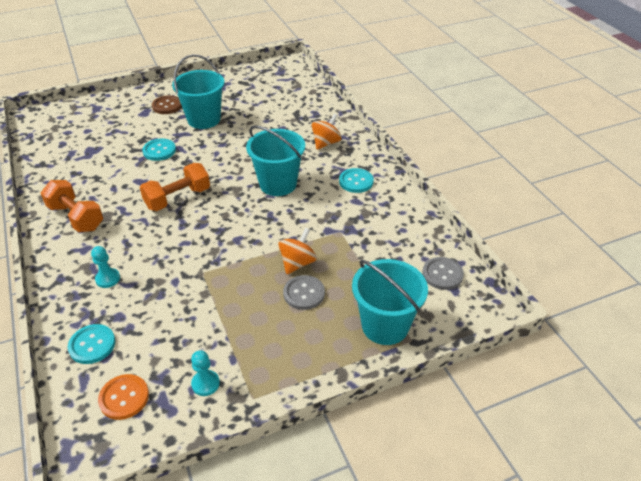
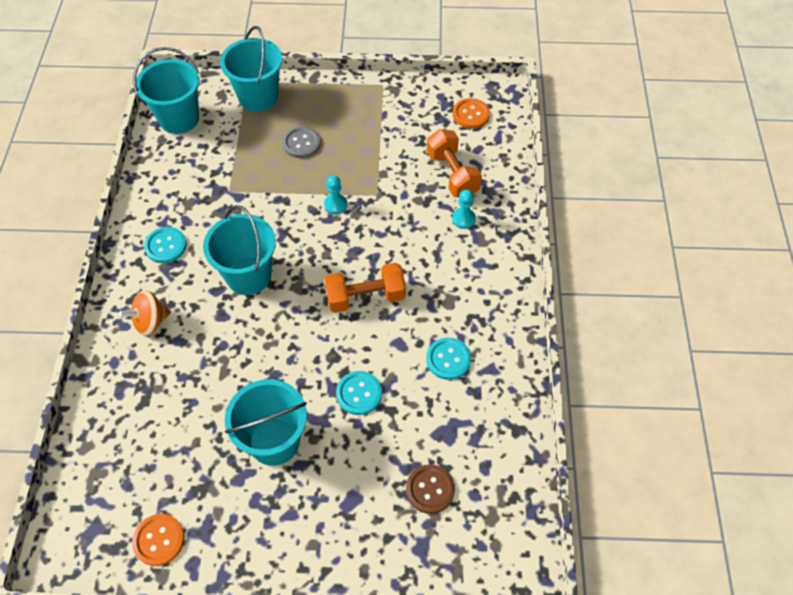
camera: 155 degrees left, 15 degrees up
orange dumbbell [41,180,103,232] -> orange dumbbell moved to [427,129,482,197]
turquoise button [68,324,116,364] -> turquoise button moved to [426,338,471,380]
brown button [152,95,182,114] -> brown button moved to [406,464,455,514]
turquoise pawn [191,350,220,396] -> turquoise pawn moved to [324,175,348,214]
orange spinning top [278,228,317,274] -> none
grey button [422,257,464,290] -> turquoise bucket [133,47,199,134]
none -> orange button [132,514,184,566]

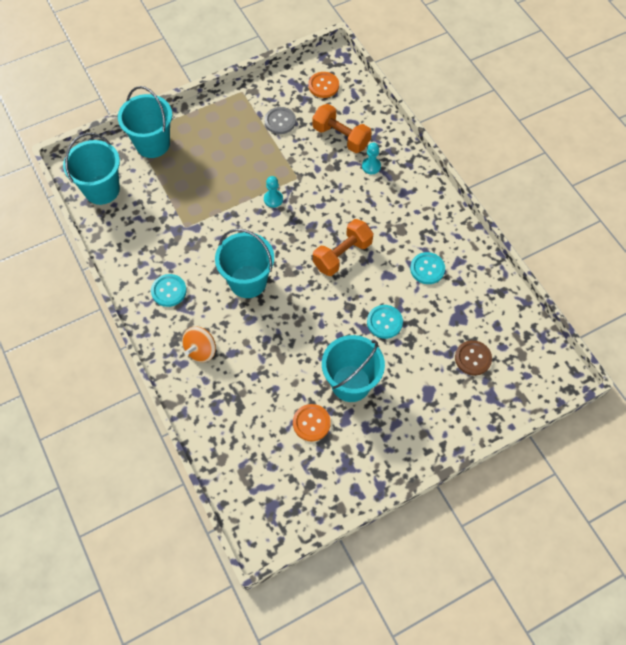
camera: 30 degrees left, 5 degrees up
orange button [132,514,184,566] -> orange button moved to [293,404,331,441]
grey button [282,126,321,158] -> grey button moved to [264,107,296,134]

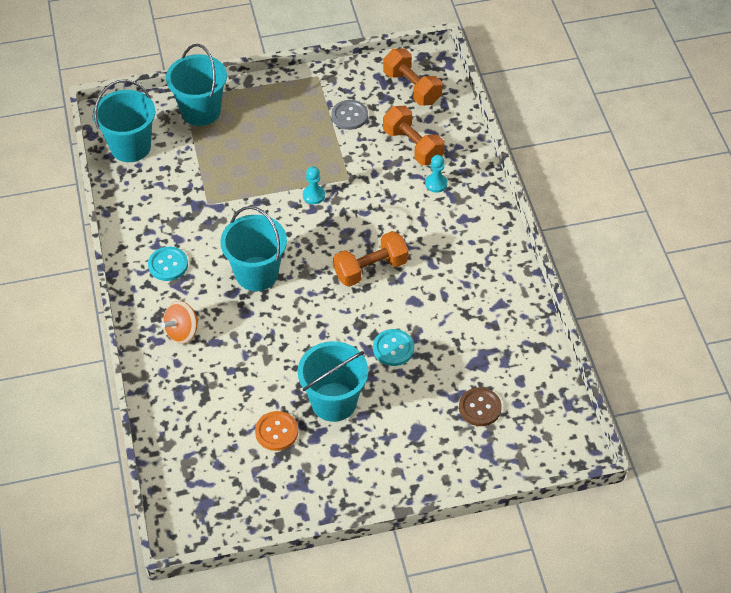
camera: 15 degrees right, 10 degrees down
orange button [308,72,339,98] -> orange dumbbell [383,49,442,106]
turquoise button [410,252,445,284] -> none

